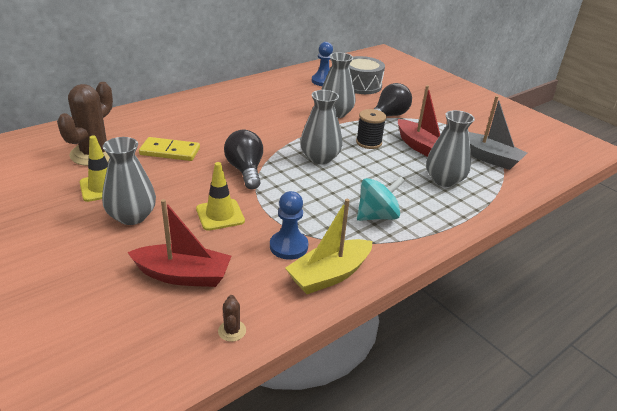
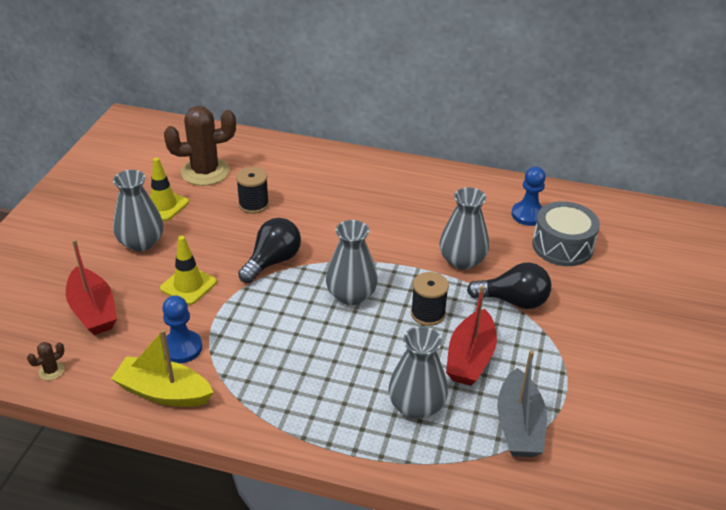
camera: 55 degrees right, 5 degrees up
yellow domino [139,137,200,161] -> black spool [236,167,269,214]
turquoise spinning top [357,177,405,221] -> none

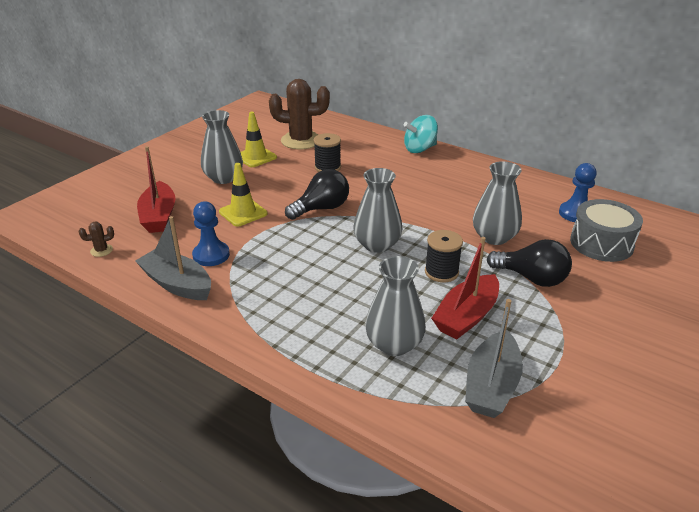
camera: 20 degrees right, 5 degrees down
yellow boat [111,329,214,407] -> grey boat [135,216,211,300]
none -> turquoise spinning top [404,115,438,153]

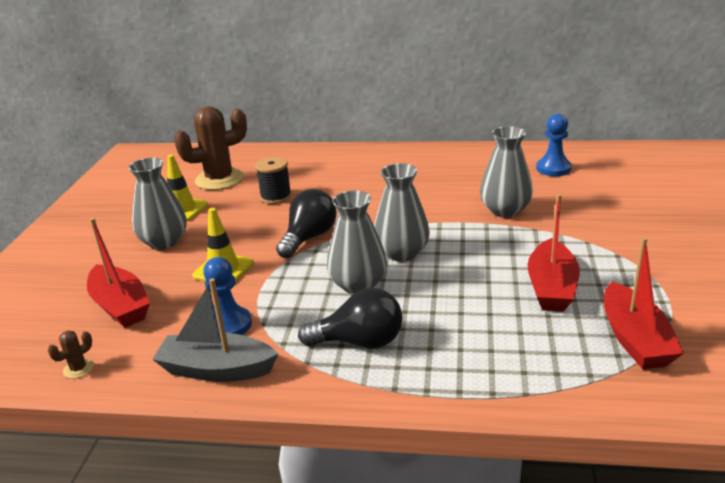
camera: 25 degrees left, 5 degrees down
grey vase [365,256,426,356] -> grey vase moved to [327,190,387,294]
turquoise spinning top [404,115,438,153] -> none
black spool [425,230,463,282] -> none
grey boat [465,299,523,418] -> red boat [604,237,684,369]
black light bulb [487,239,572,287] -> black light bulb moved to [298,288,403,349]
grey drum [570,199,643,262] -> none

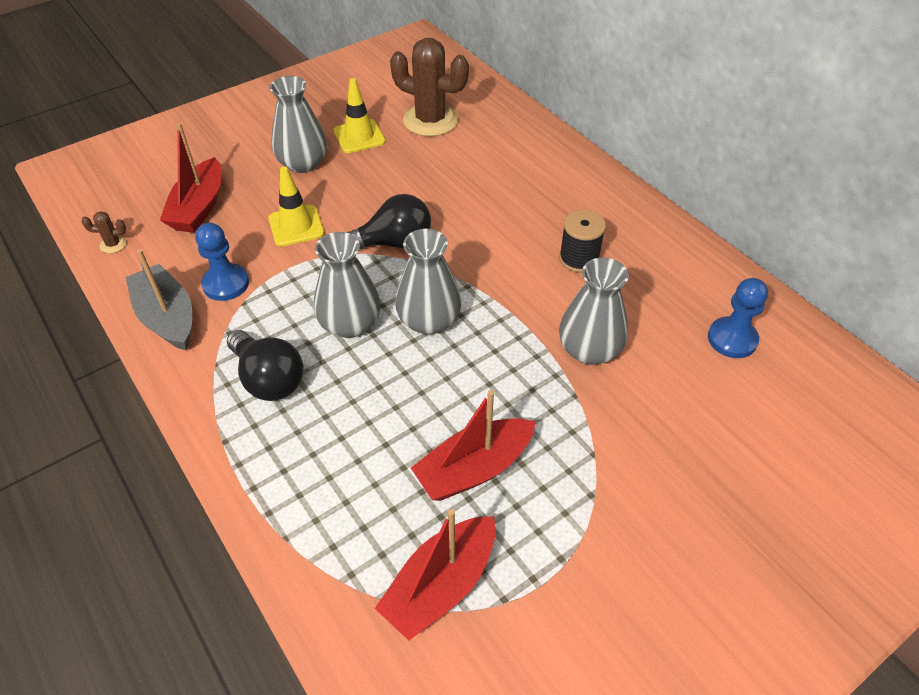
camera: 45 degrees right, 20 degrees up
black spool [255,157,292,204] -> black spool moved to [559,210,606,273]

